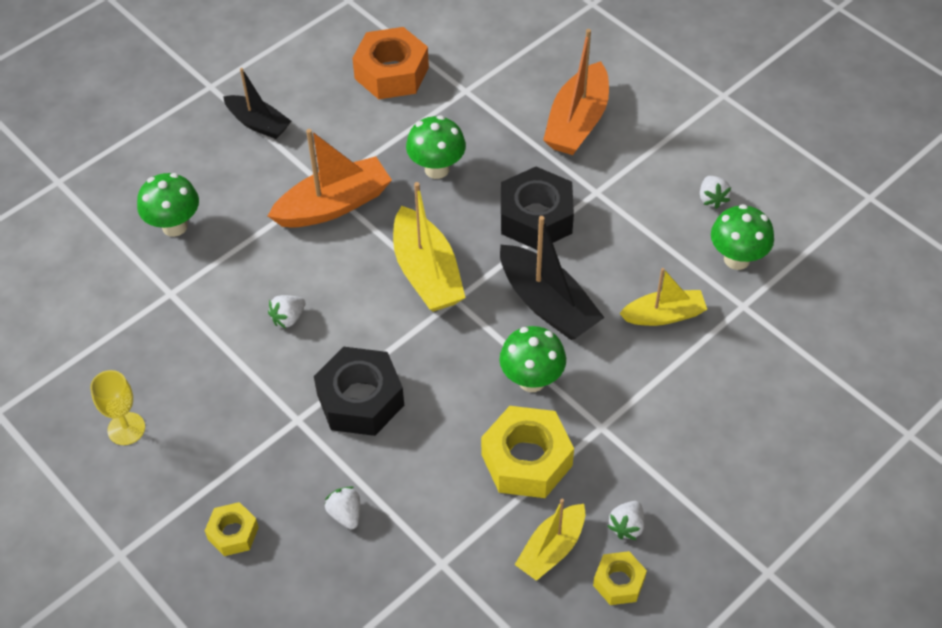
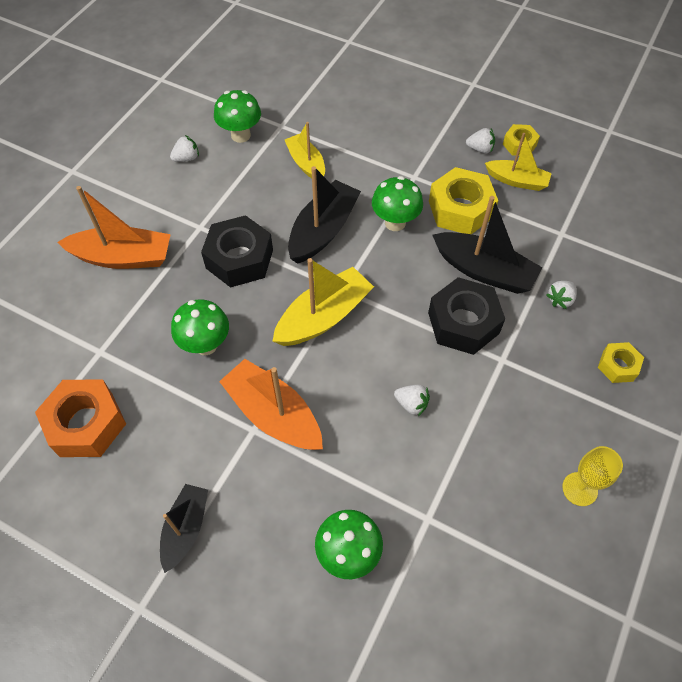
camera: 110 degrees left, 5 degrees up
none -> black boat [432,196,542,294]

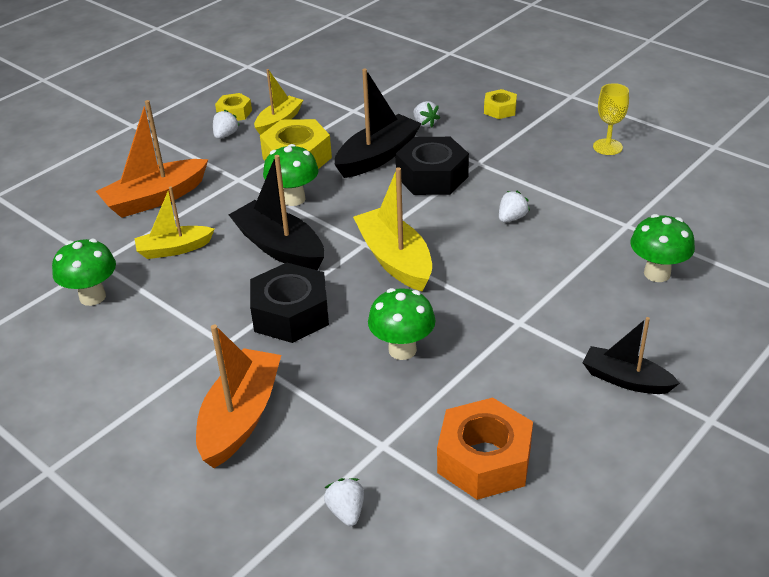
camera: 75 degrees left, 20 degrees down
white strawberry [170,135,199,162] -> white strawberry moved to [324,478,364,526]
orange boat [219,359,323,450] -> orange boat moved to [96,100,208,218]

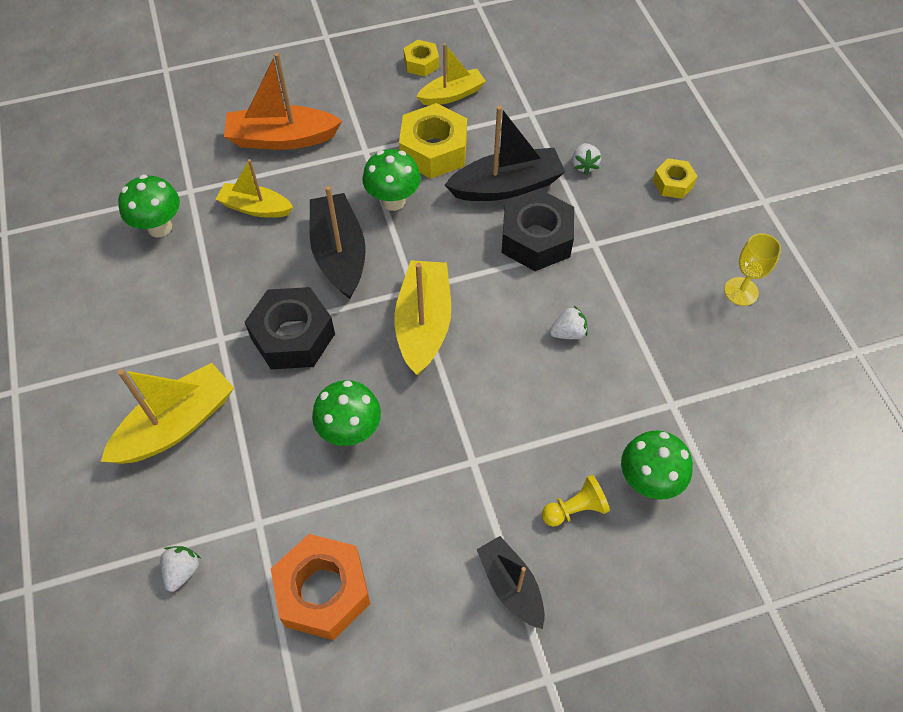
camera: 30 degrees right, 20 degrees up
orange boat [196,325,281,468] -> yellow boat [101,363,234,464]
white strawberry [213,110,240,139] -> none
none -> yellow pawn [542,475,610,527]

